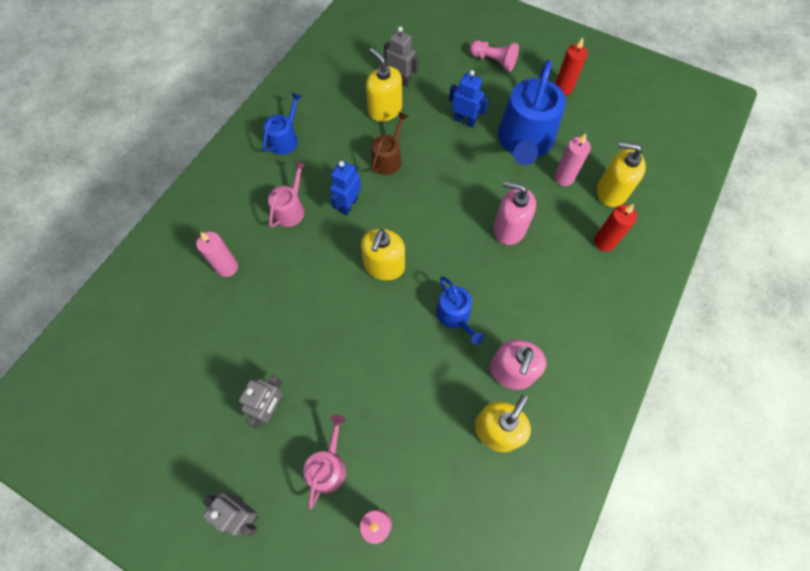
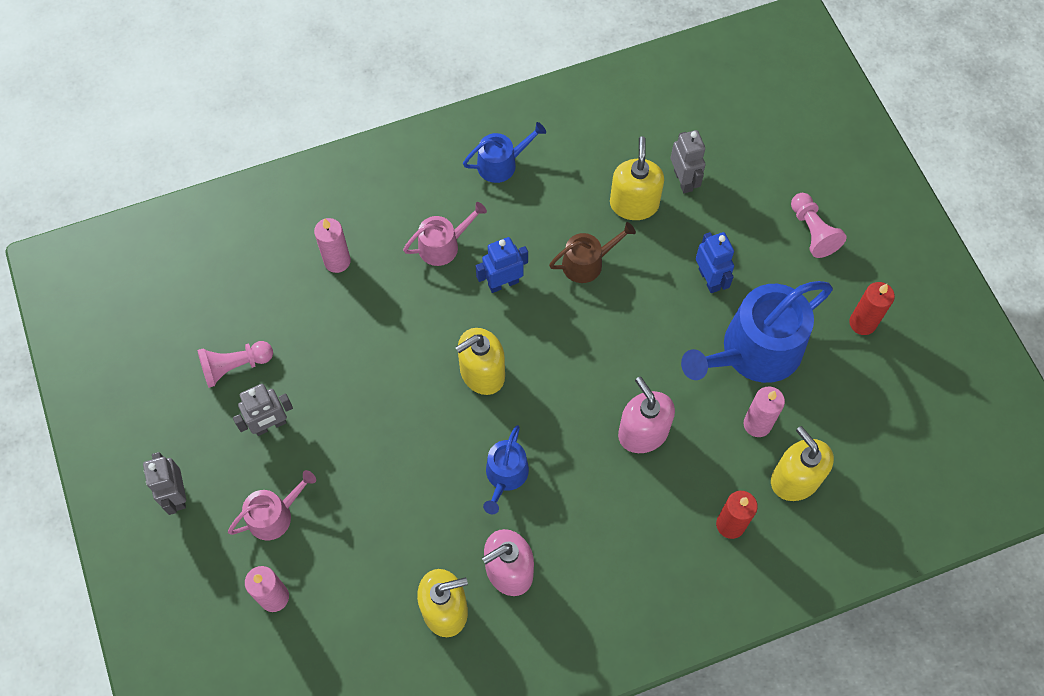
camera: 40 degrees right, 0 degrees up
none -> pink pawn [197,341,273,388]

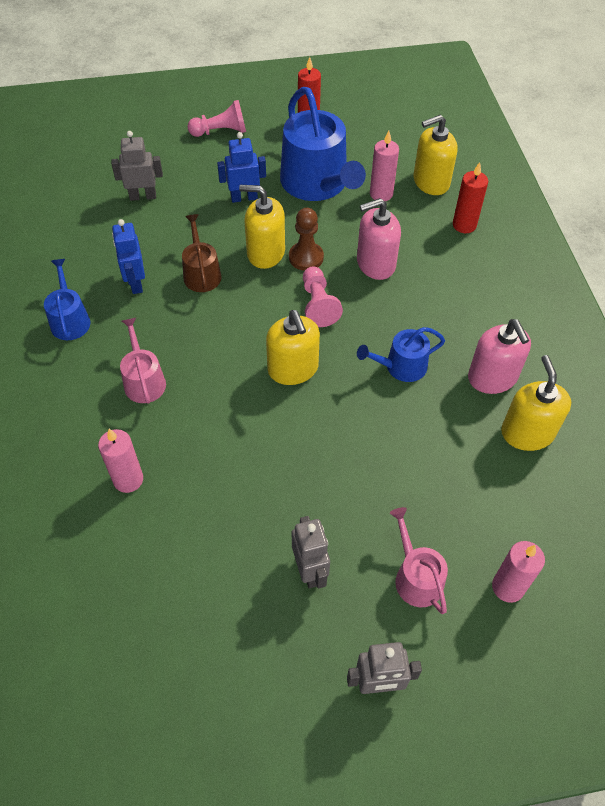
camera: 80 degrees left, 10 degrees down
pink pawn [197,341,273,388] -> pink pawn moved to [303,267,343,327]
blue robot [476,237,528,293] -> blue robot moved to [112,219,145,294]
blue watering can [483,425,529,514] -> blue watering can turned 135 degrees clockwise [357,327,445,382]
yellow soap dispenser [610,136,664,220] -> yellow soap dispenser moved to [239,185,285,269]
none -> brown pawn [289,208,324,271]

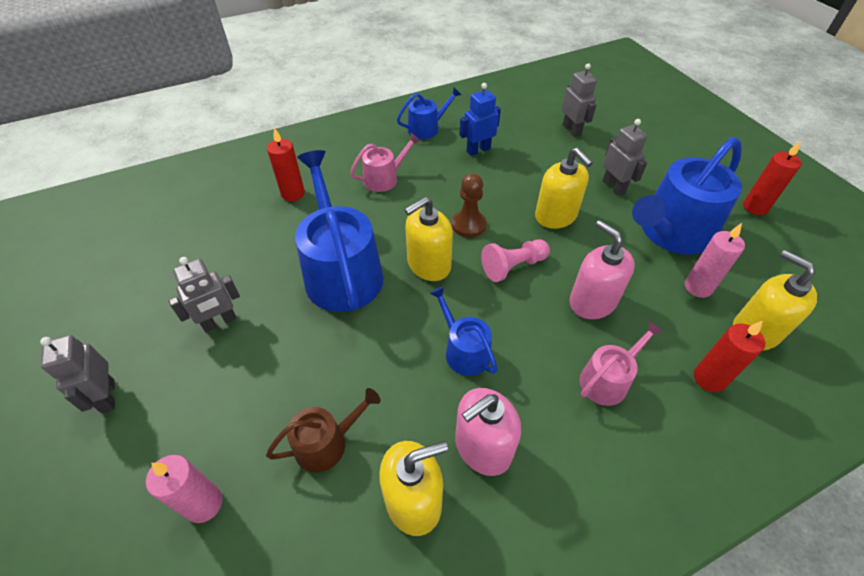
camera: 75 degrees right, 5 degrees down
pink candle [98,429,143,493] -> red candle [267,128,305,201]
brown watering can [182,214,221,292] -> brown watering can moved to [266,388,381,473]
pink pawn [188,100,246,137] -> none
blue robot [217,132,266,203] -> grey robot [603,119,648,196]
yellow soap dispenser [239,185,285,269] -> yellow soap dispenser turned 150 degrees clockwise [535,148,593,229]
brown pawn [289,208,324,271] -> brown pawn moved to [452,173,487,238]
pink watering can [390,507,448,614] -> pink watering can moved to [579,321,663,406]
none -> blue watering can [295,150,384,312]

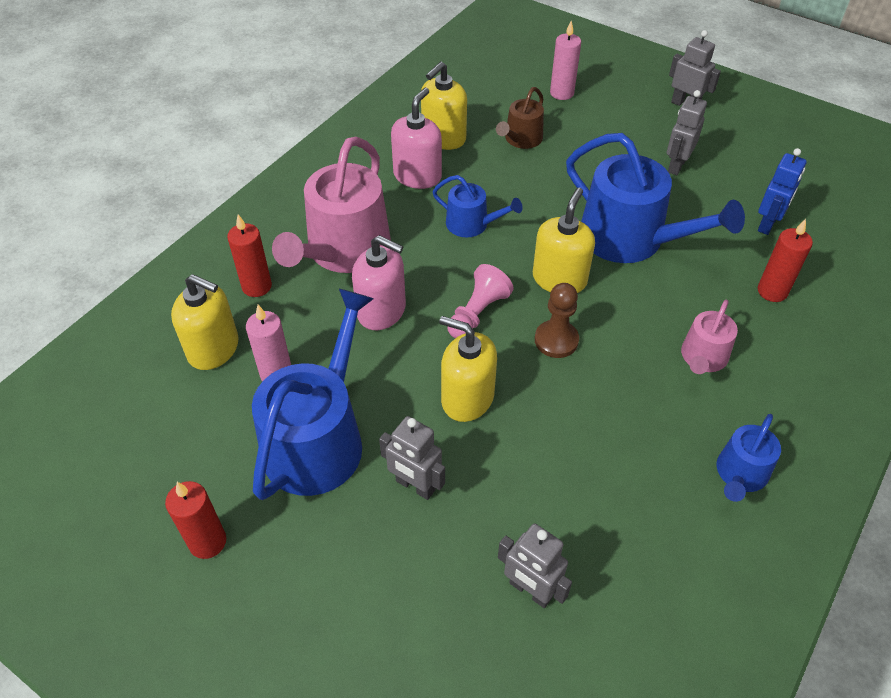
camera: 150 degrees right, 0 degrees up
blue robot [459,83,501,156] -> blue robot moved to [758,148,807,235]
pink watering can [579,321,663,406] -> pink watering can [272,136,391,273], size x1.94

